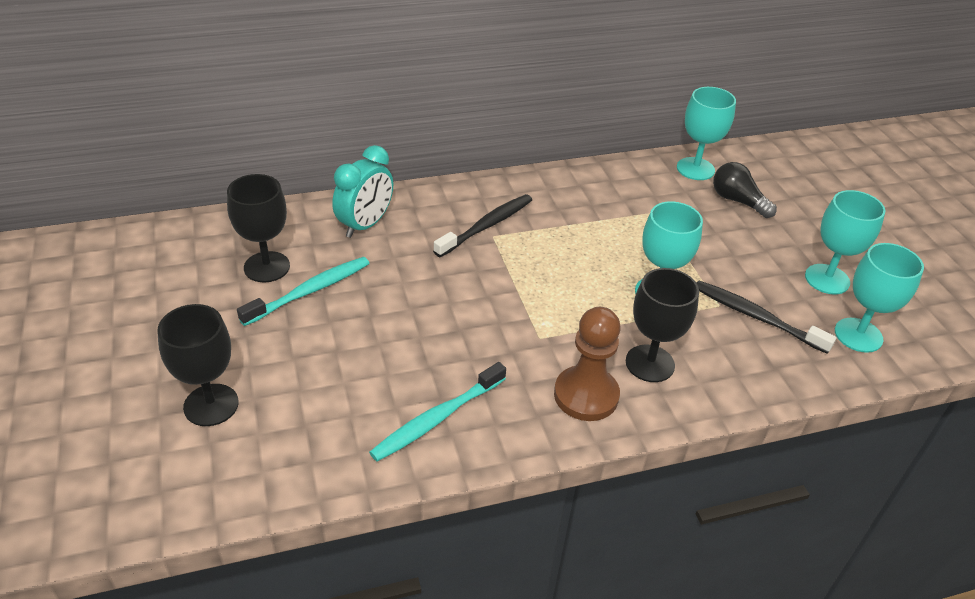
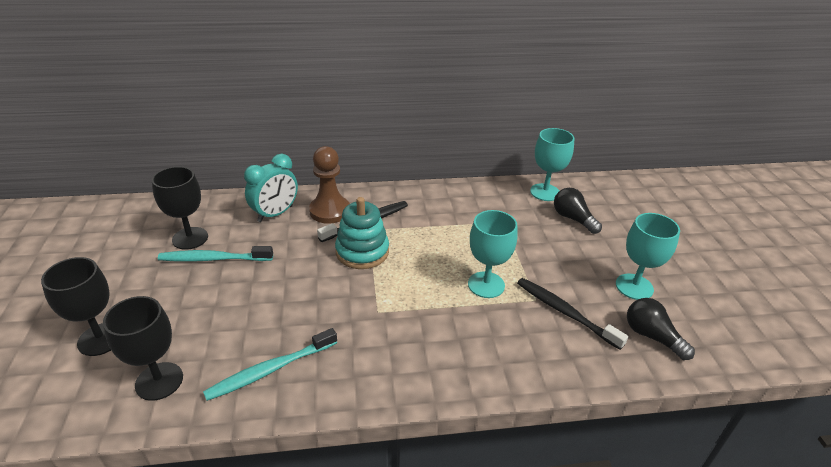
camera: 10 degrees right, 5 degrees down
turquoise toothbrush [237,257,370,326] -> turquoise toothbrush turned 150 degrees counterclockwise [158,246,273,262]
brown pawn [554,307,621,421] -> brown pawn moved to [309,146,350,224]
black goblet [626,268,699,382] -> black goblet moved to [103,296,183,401]
turquoise goblet [835,243,924,353] -> black light bulb [627,298,695,360]
none -> turquoise stacking toy [335,197,389,269]

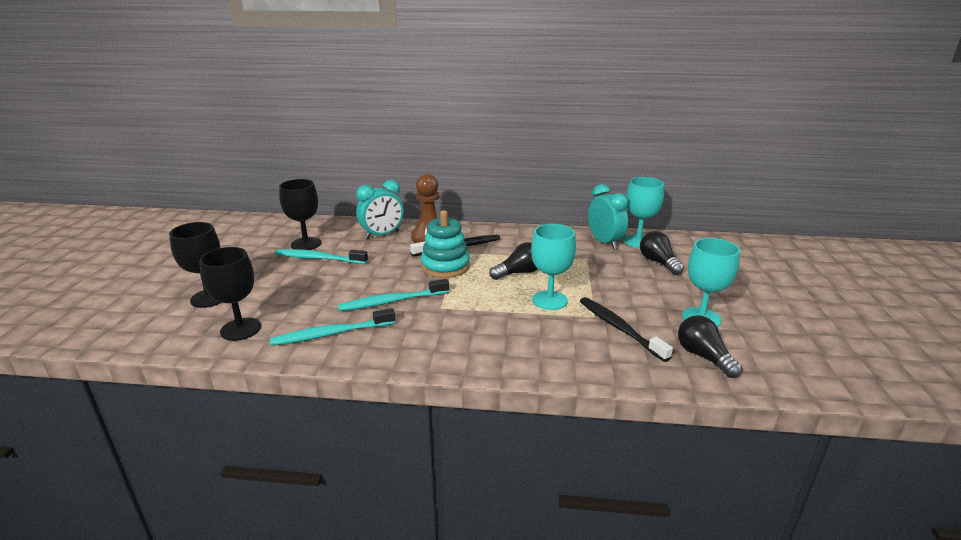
camera: 15 degrees right, 10 degrees down
none -> turquoise toothbrush [338,279,449,311]
none -> black light bulb [490,242,538,280]
none -> turquoise clock [588,184,628,249]

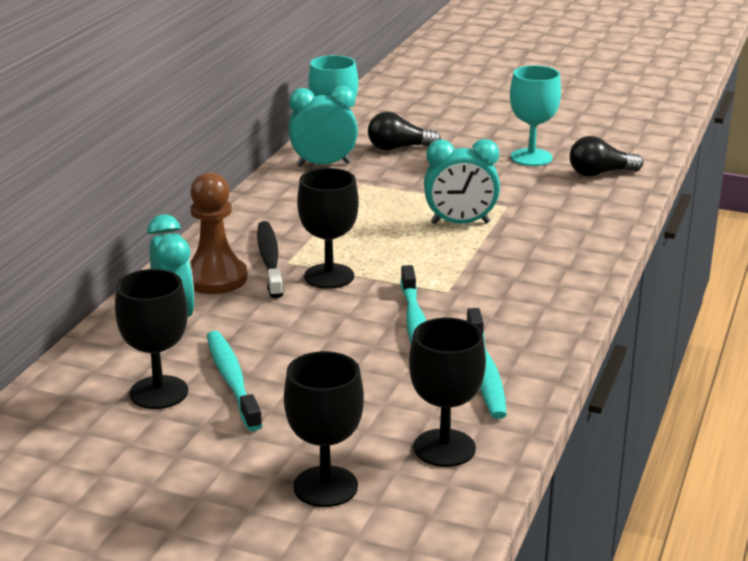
camera: 75 degrees left, 0 degrees up
turquoise toothbrush [274,249,368,264] -> turquoise toothbrush turned 135 degrees clockwise [207,331,263,431]
turquoise stacking toy [421,210,470,278] -> black goblet [297,168,359,289]
black light bulb [490,242,538,280] -> none
turquoise goblet [531,224,576,310] -> turquoise clock [424,139,500,224]
black toothbrush [580,297,673,362] -> none

